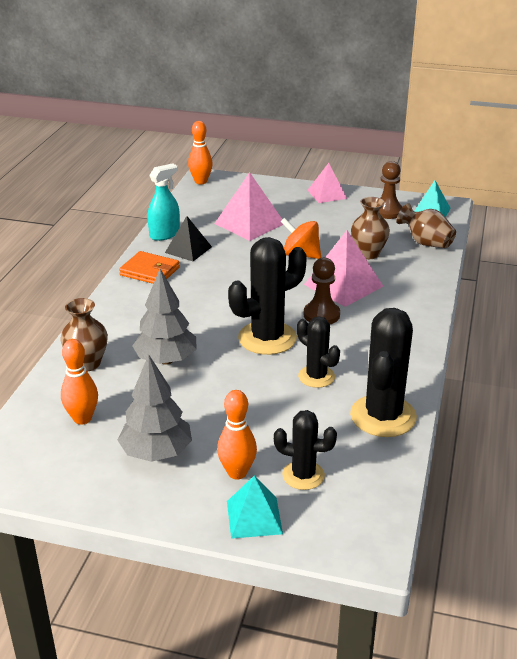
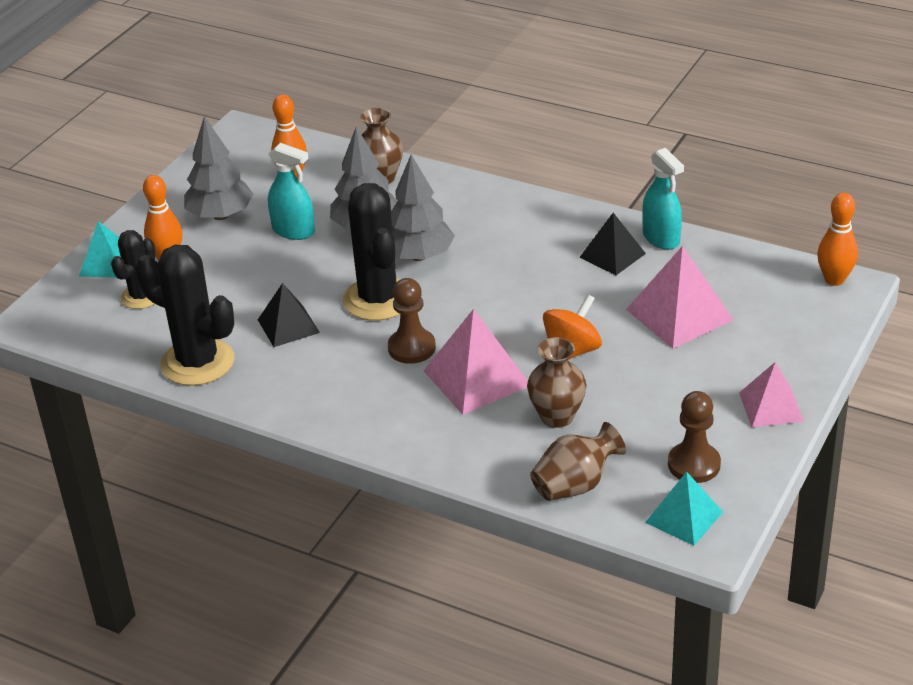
camera: 105 degrees right, 5 degrees up
orange wallet [119,251,180,284] -> none
black cactus [297,316,340,388] -> black pyramid [258,283,320,347]
none -> turquoise spray bottle [268,143,315,240]
none -> grey tree [391,155,455,261]

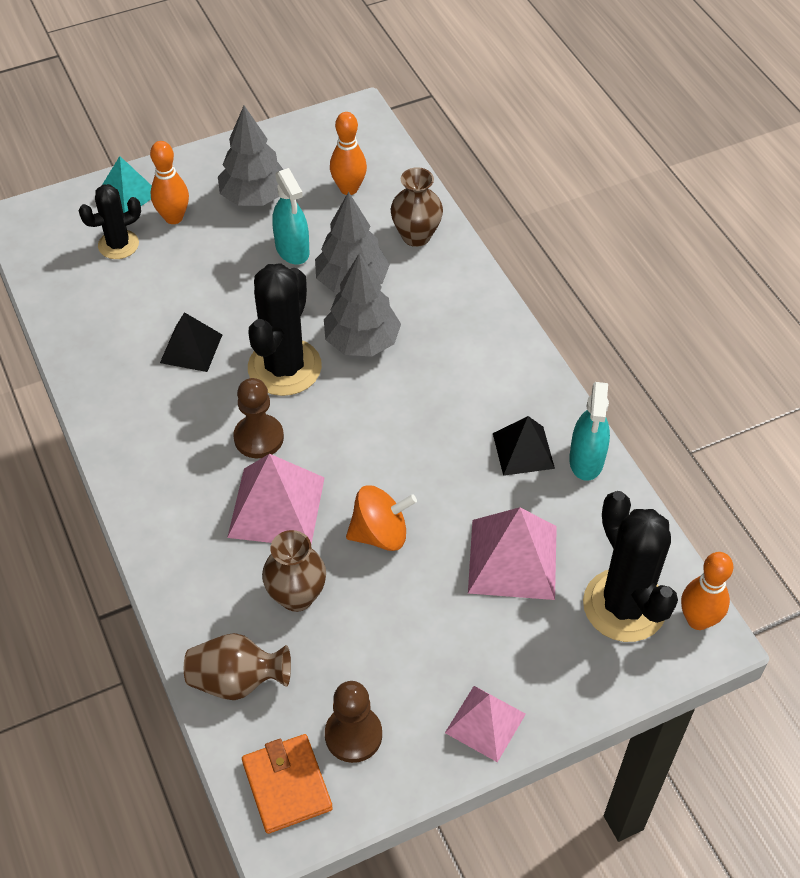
camera: 35 degrees right, 15 degrees up
black cactus [135,245,234,386] -> black cactus moved to [583,491,678,642]
turquoise pyramid [645,472,723,546] -> orange wallet [242,734,333,834]

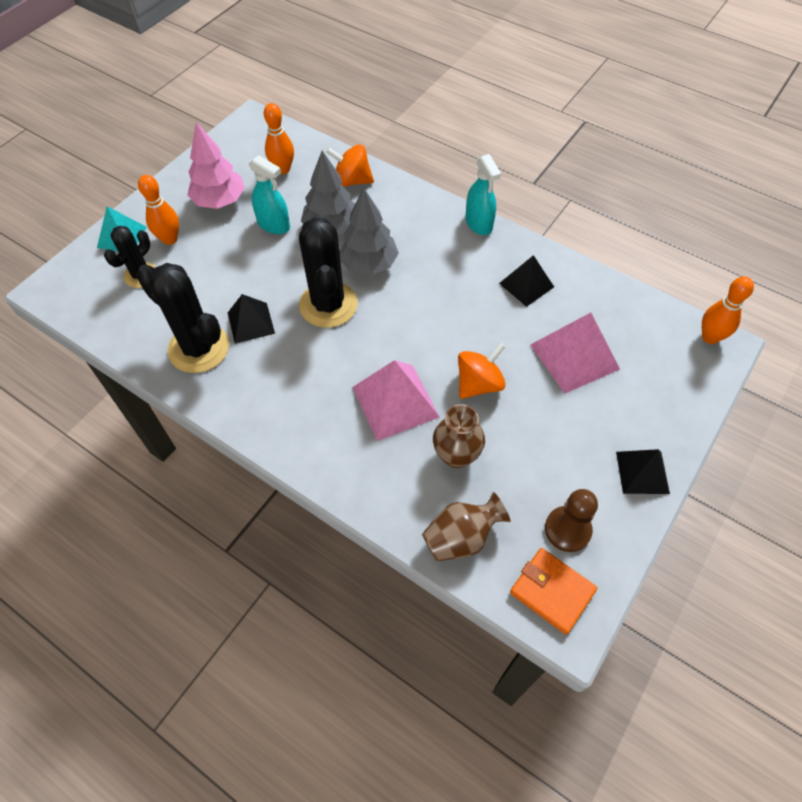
camera: 30 degrees left, 5 degrees up
grey tree [218,106,283,206] -> pink tree [187,122,245,209]
brown pawn [233,378,284,458] -> none
brown vase [391,167,443,247] -> orange spinning top [326,144,374,187]
pink pyramid [445,686,526,762] -> black pyramid [616,449,670,494]
turquoise spray bottle [569,382,610,481] -> turquoise spray bottle moved to [466,154,501,235]
black cactus [583,491,678,642] -> black cactus moved to [136,263,229,373]

